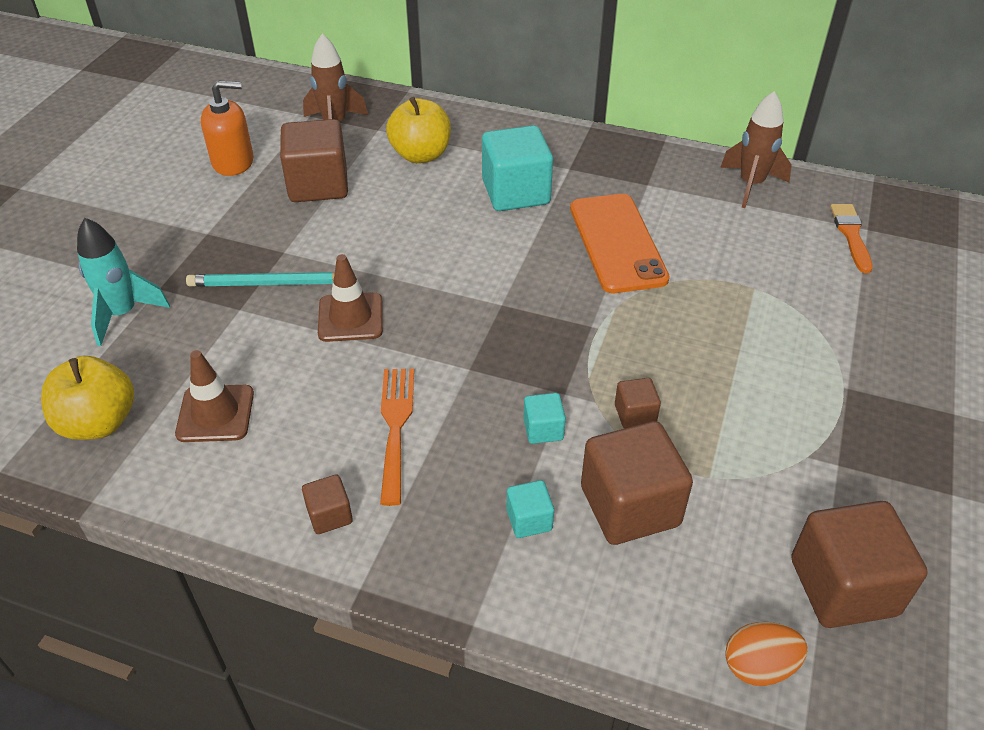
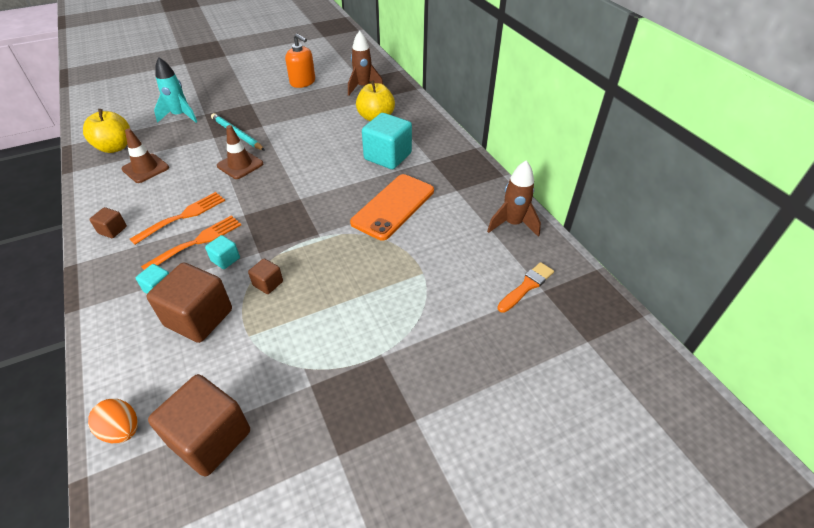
camera: 45 degrees right, 0 degrees up
brown cube [280,119,348,202] -> none
none -> orange fork [141,215,241,270]

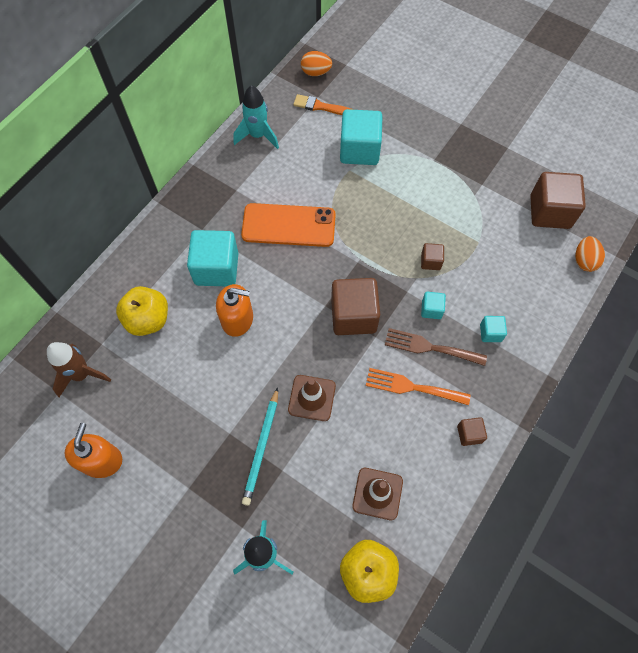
camera: 120 degrees left, 20 degrees up
orange fork [141,215,241,270] -> brown fork [385,328,487,366]
brown cube [147,263,232,343] -> brown cube moved to [331,278,380,335]
brown rocket [487,160,541,237] -> turquoise rocket [234,85,279,149]
none -> orange soap dispenser [216,284,253,337]
none -> orange egg [301,51,332,76]
none -> turquoise cube [340,109,383,165]

